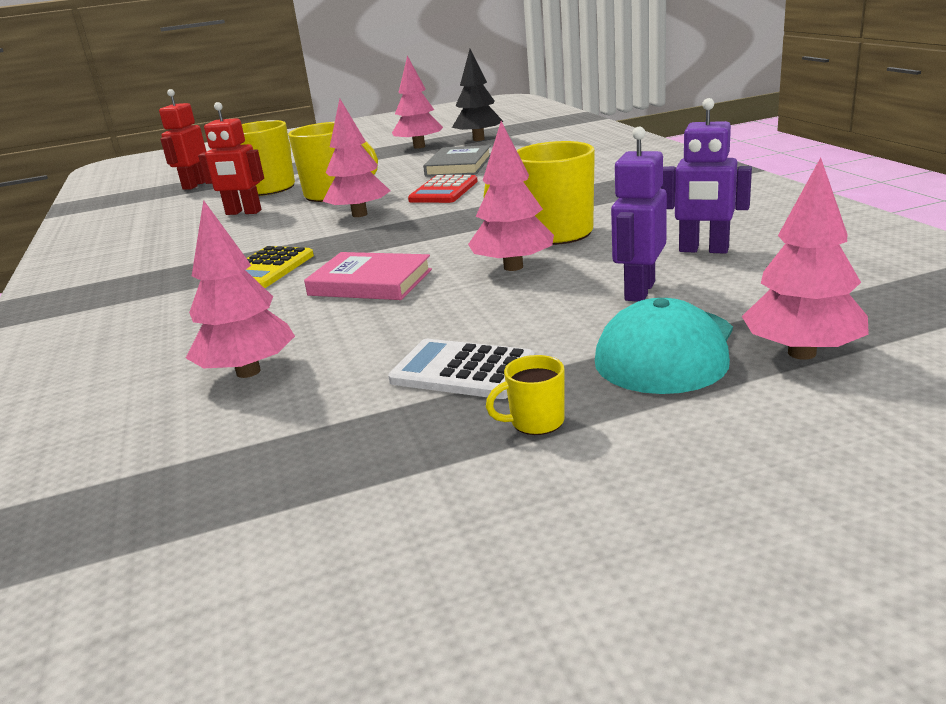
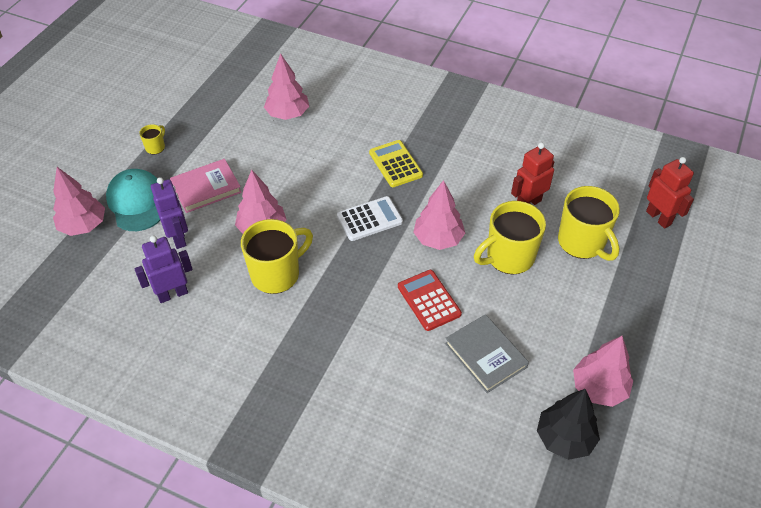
camera: 130 degrees right, 25 degrees up
pink book [304,252,432,300] -> pink book moved to [170,159,242,213]
white calculator [388,339,535,399] -> white calculator moved to [337,196,403,241]

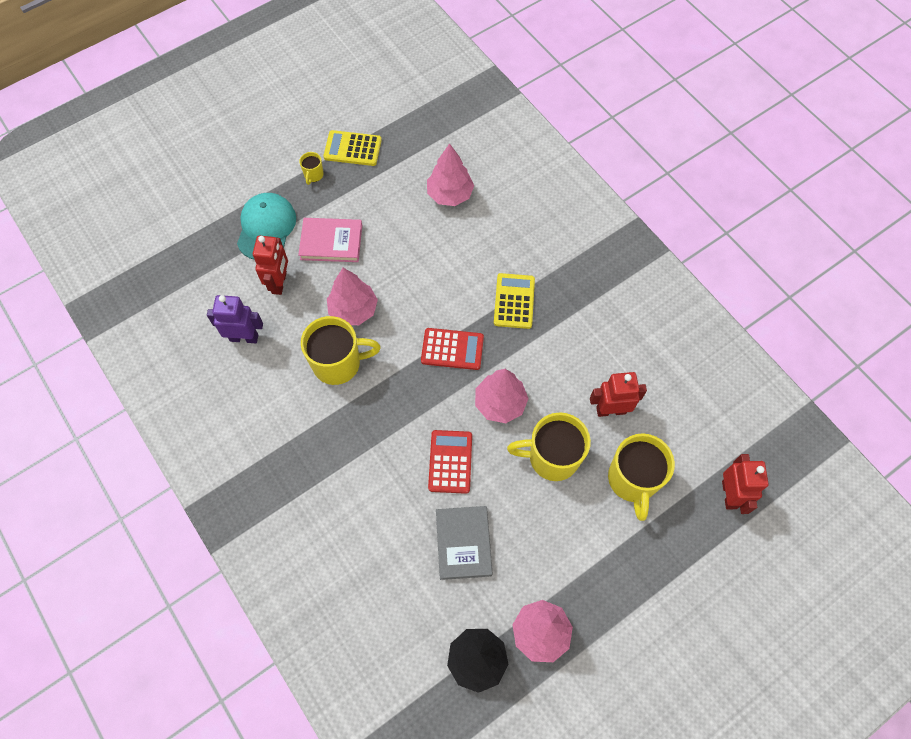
camera: 30 degrees right, 15 degrees up
pink tree [53,167,105,236] -> none
yellow mug [139,124,165,154] -> yellow mug turned 135 degrees clockwise [299,152,324,185]
purple robot [151,177,188,249] -> red robot [253,235,288,295]
white calculator [337,196,403,241] -> red calculator [421,328,484,370]
none -> yellow calculator [323,130,382,166]

